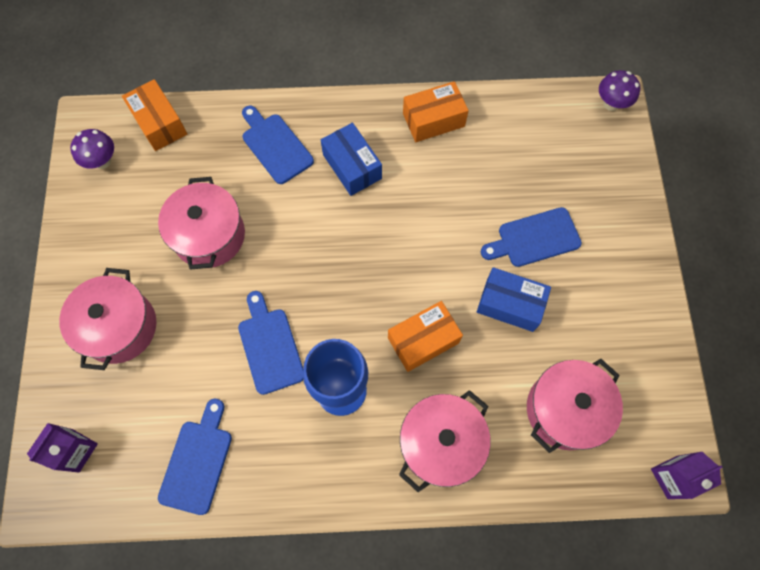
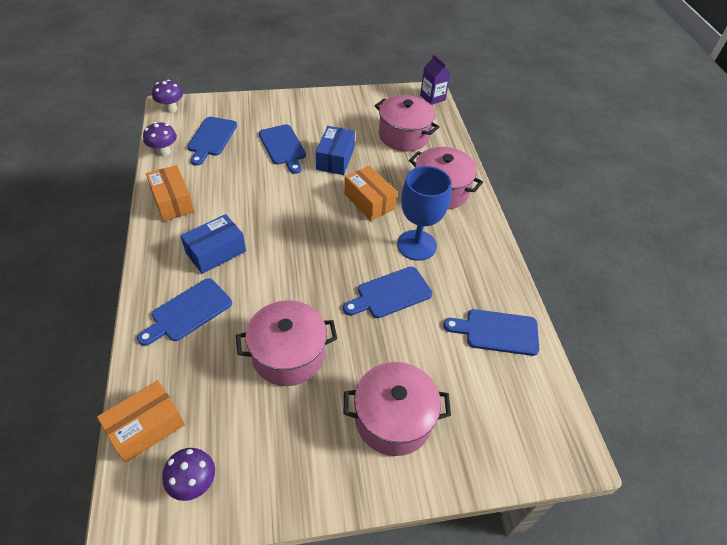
camera: 100 degrees left, 20 degrees down
purple carton [27,423,98,473] -> none
none -> purple mushroom [143,122,177,156]
none -> blue cutting board [187,117,237,166]

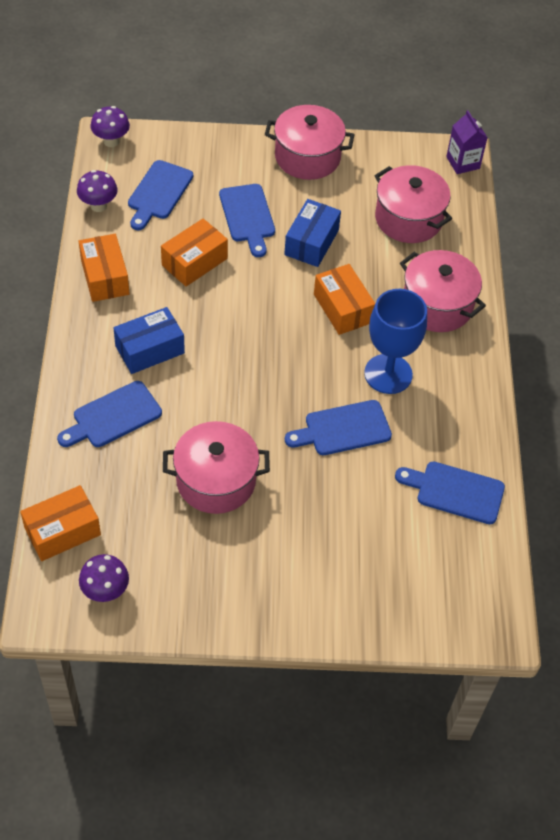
camera: 10 degrees right, 5 degrees up
pink pot [344,362,451,456] -> pink pot moved to [265,105,355,180]
none -> orange box [161,218,228,286]

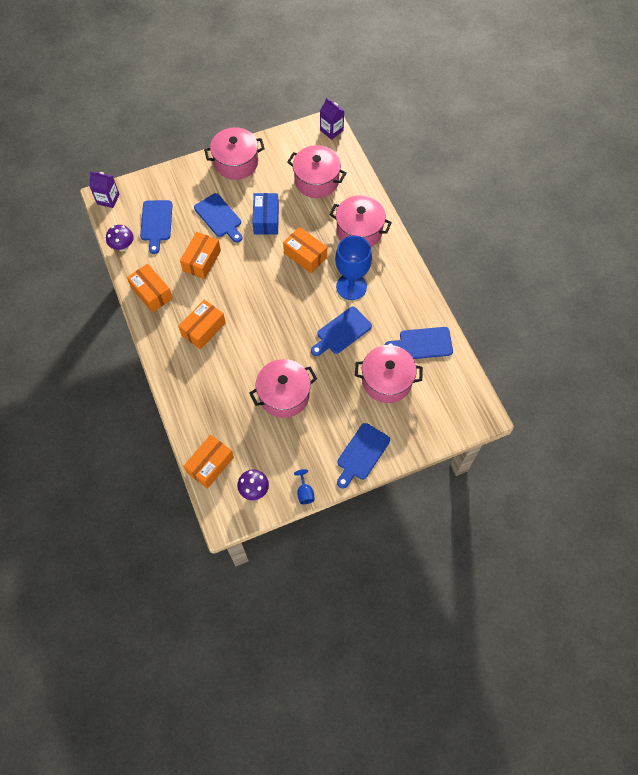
camera: 20 degrees left, 10 degrees up
blue cutting board [57,381,162,447] -> blue cutting board moved to [337,423,390,489]
purple mushroom [91,106,130,147] -> purple carton [89,171,120,208]
blue box [113,307,185,374] -> orange box [178,300,226,350]
none -> blue goblet [294,469,315,504]
none -> pink pot [355,345,423,403]

